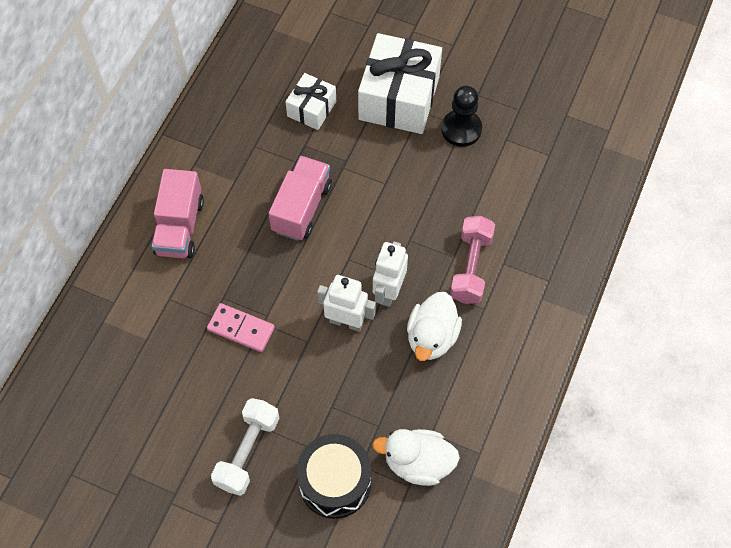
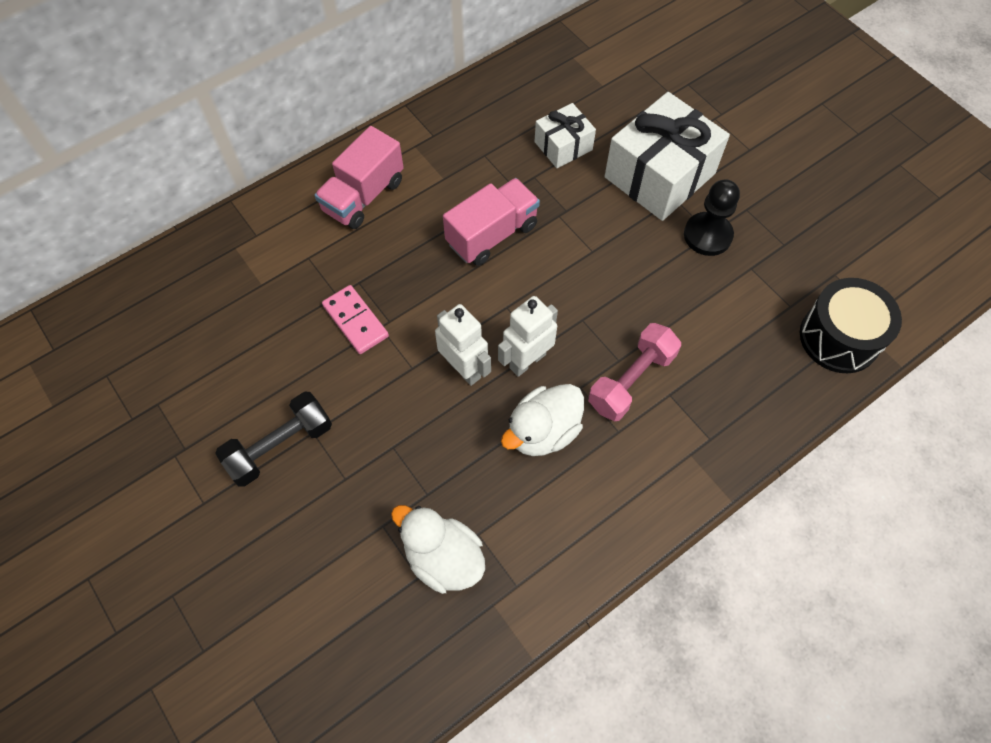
camera: 30 degrees right, 0 degrees up
white dumbbell [211,398,280,496] -> black dumbbell [215,392,332,487]
black drum [297,434,371,519] -> black drum moved to [800,278,902,373]

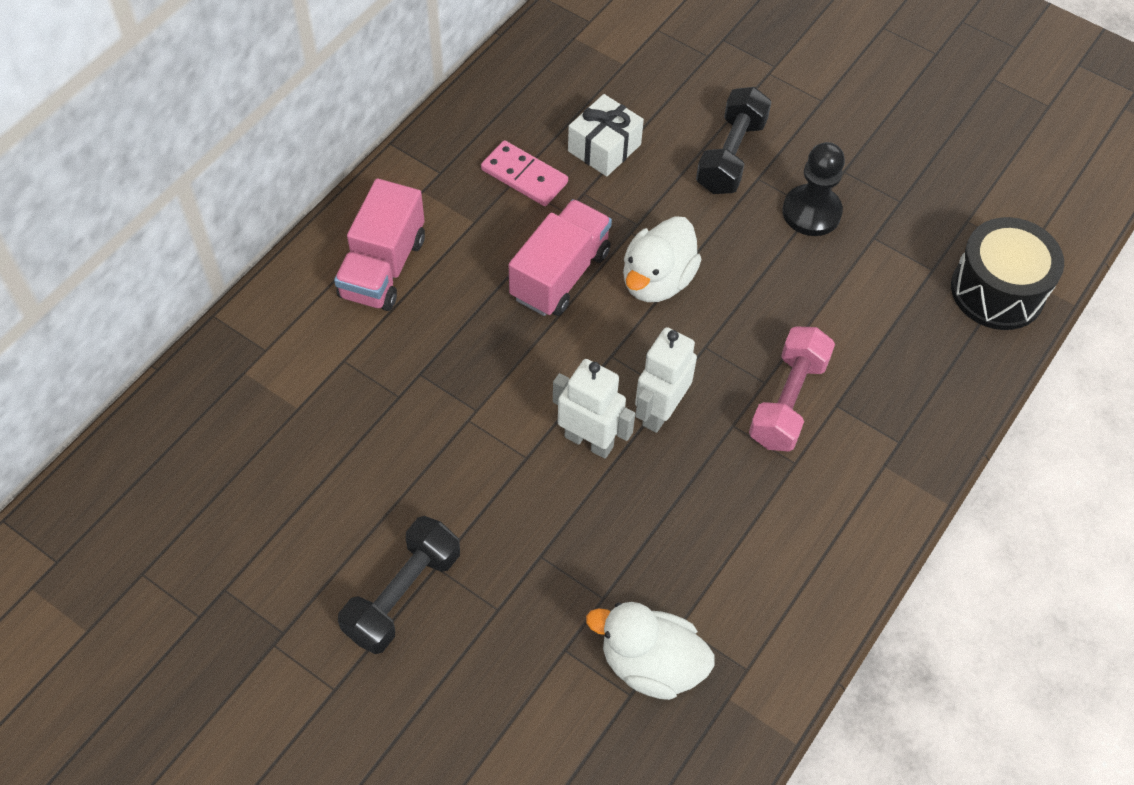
camera: 20 degrees left, 5 degrees down
pink domino [322,285,389,354] -> pink domino moved to [481,141,568,206]
white duck [501,384,584,456] -> white duck moved to [623,216,701,302]
white gift [604,92,730,221] -> black dumbbell [696,87,771,194]

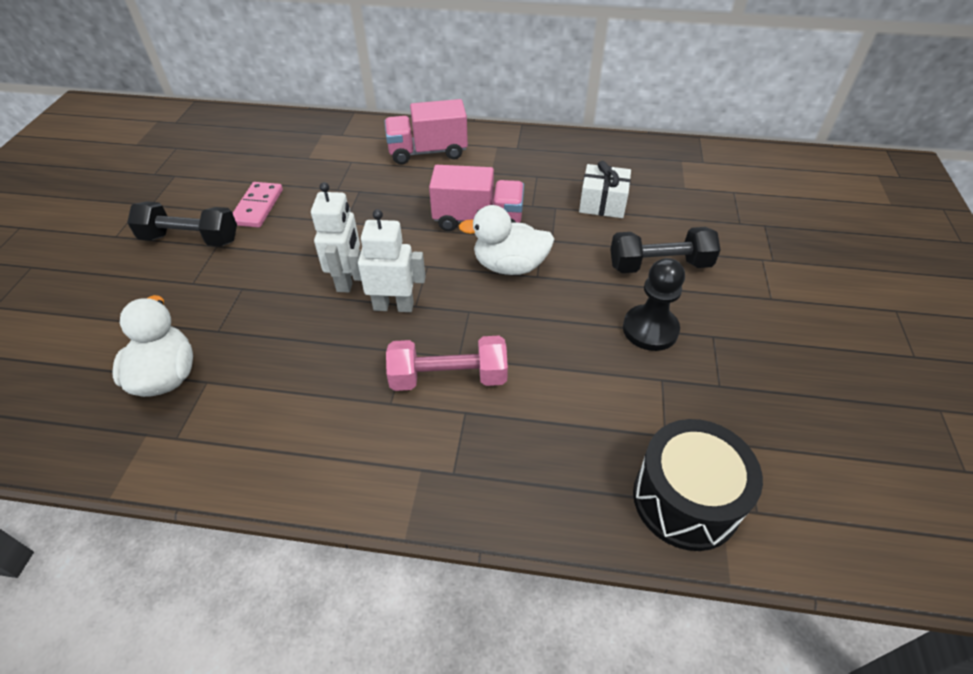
camera: 65 degrees right, 10 degrees down
pink domino [481,141,568,206] -> pink domino moved to [233,182,283,228]

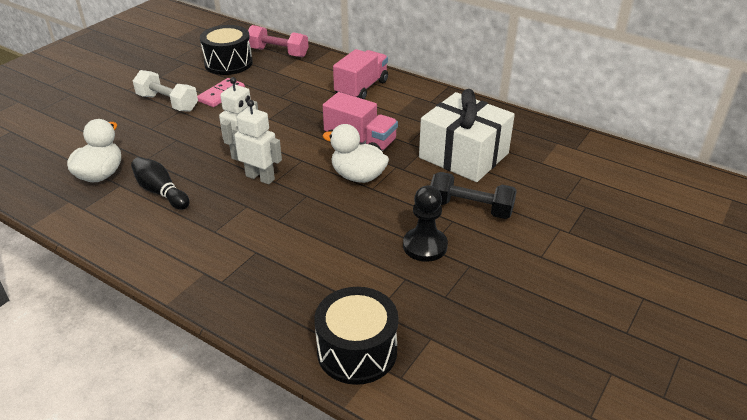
camera: 25 degrees right, 10 degrees down
black dumbbell [127,201,237,247] -> white dumbbell [133,70,198,112]
pink truck [384,99,468,164] -> pink truck turned 105 degrees clockwise [333,49,388,100]
pink dumbbell [386,336,508,391] -> pink dumbbell moved to [248,25,308,57]
white gift [579,161,631,218] -> white gift [419,89,515,182], size x1.86
none -> black bowling pin [131,157,190,210]
none -> black drum [200,25,253,75]

